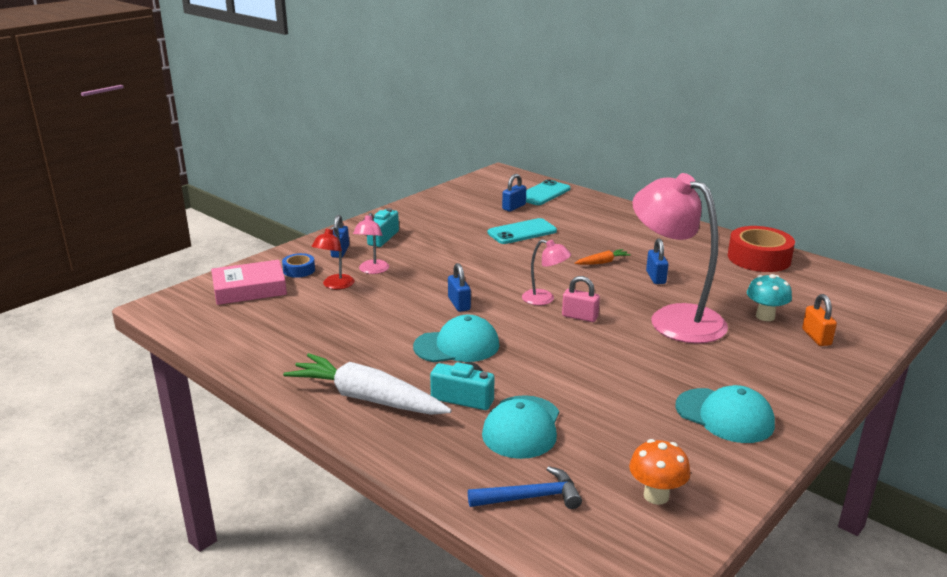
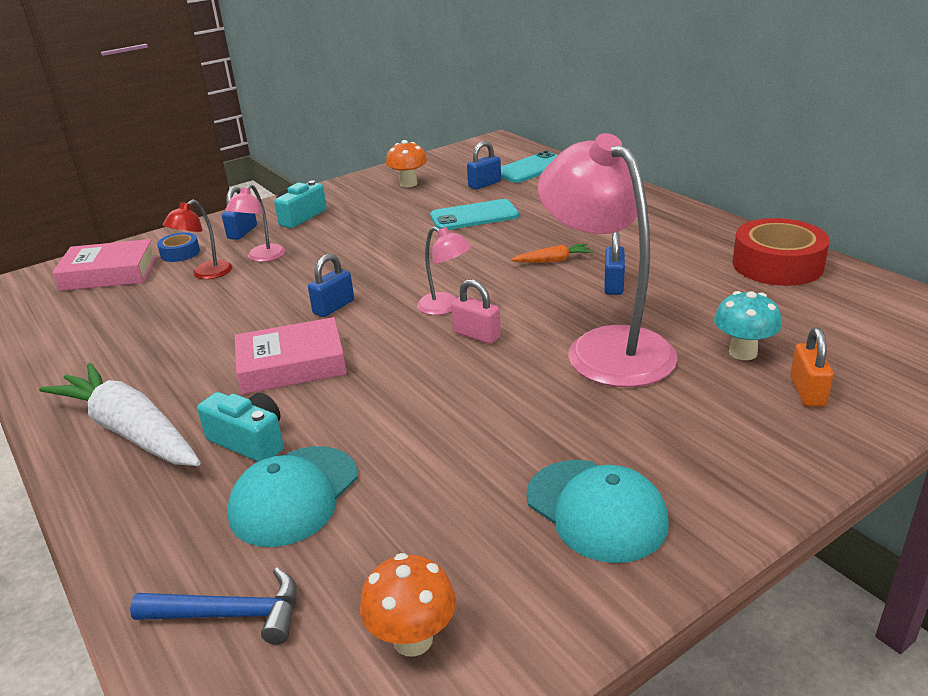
camera: 15 degrees right, 5 degrees up
turquoise cap [413,315,500,362] -> pink book [235,317,347,394]
blue padlock [448,263,471,312] -> blue padlock turned 45 degrees clockwise [308,254,354,317]
none -> orange mushroom [386,140,427,187]

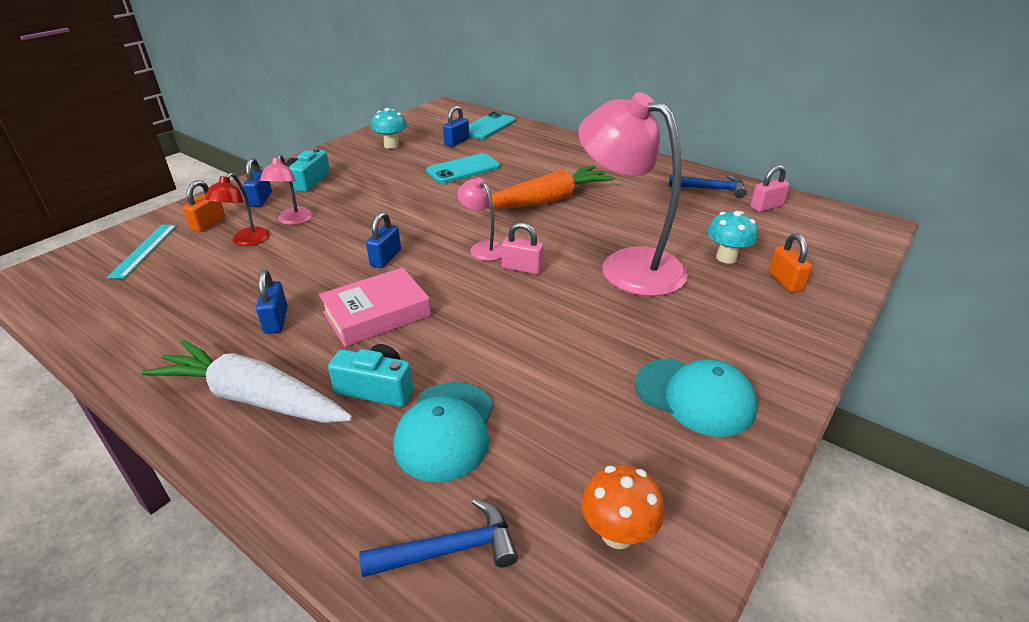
camera: 20 degrees left, 5 degrees up
pink book [52,239,156,291] -> turquoise ruler [107,225,177,279]
blue tape [157,232,200,262] -> orange padlock [183,180,225,232]
orange mushroom [386,140,427,187] -> turquoise mushroom [371,108,407,149]
pink lamp [417,226,472,315] -> pink lamp turned 150 degrees counterclockwise [457,178,502,261]
orange carrot [511,244,593,263] -> orange carrot [486,165,615,209], size x2.24
blue padlock [604,232,625,295] -> blue padlock moved to [256,270,287,334]
red tape [732,218,830,286] -> blue hammer [669,175,747,198]
none -> pink padlock [750,165,790,212]

